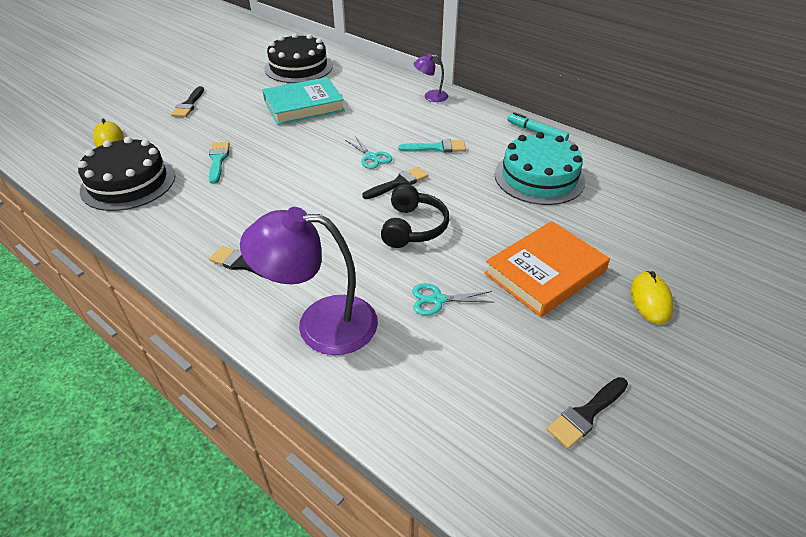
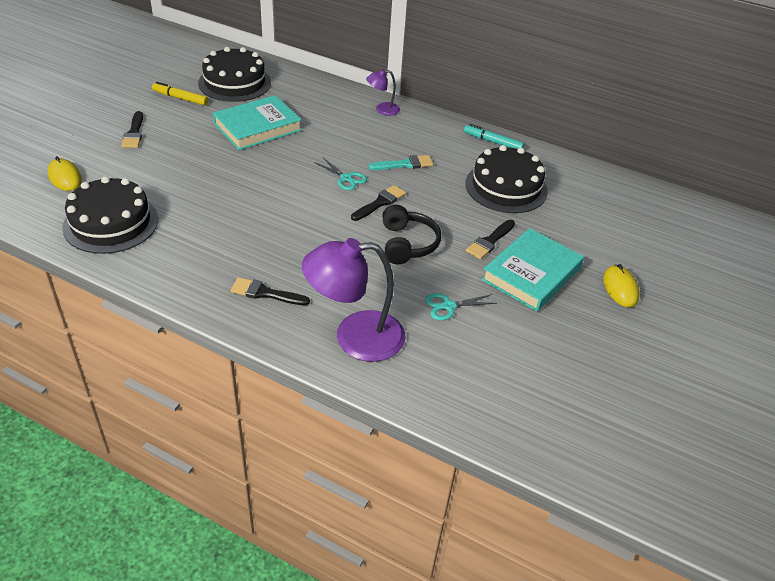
camera: 15 degrees left, 0 degrees up
turquoise brush [209,142,230,184] -> none
orange book [484,221,610,317] -> turquoise book [481,228,584,312]
turquoise cake [495,132,585,205] -> black cake [465,145,548,213]
black brush [547,377,628,449] -> black brush moved to [466,220,515,260]
none -> yellow marker [152,82,208,105]

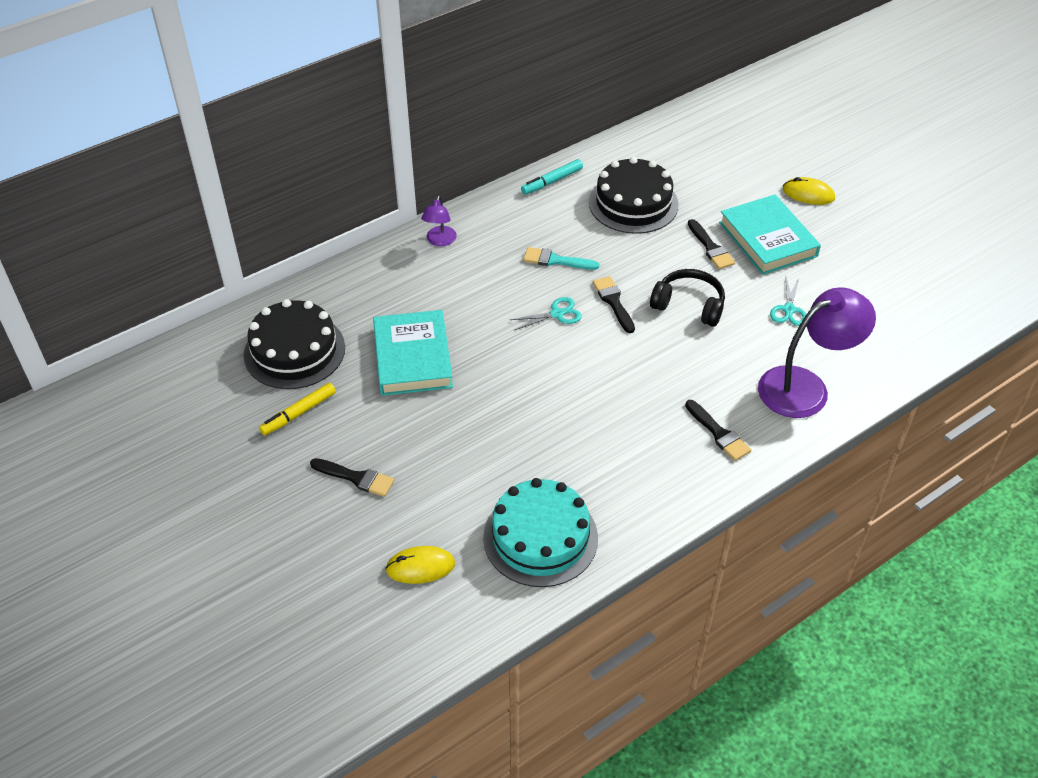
camera: 60 degrees left, 5 degrees up
black cake [62,176,158,254] -> turquoise cake [483,478,598,587]
black brush [230,277,310,306] -> black brush turned 75 degrees counterclockwise [685,400,751,461]
purple lamp [302,238,405,362] -> purple lamp turned 135 degrees counterclockwise [758,287,876,418]
turquoise brush [369,155,433,170] -> turquoise brush turned 90 degrees counterclockwise [523,247,599,270]

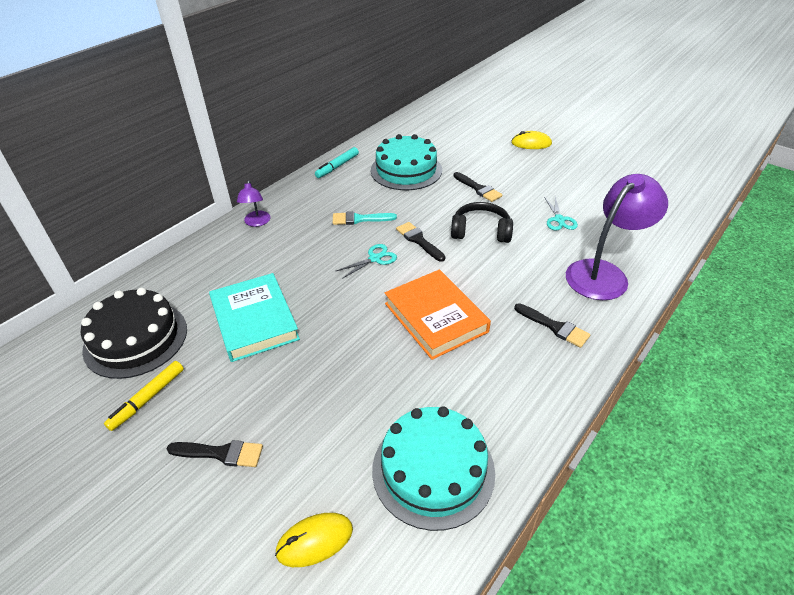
camera: 15 degrees left, 5 degrees down
black cake [589,157,679,234] -> turquoise cake [371,134,442,190]
turquoise book [719,195,821,275] -> none
none -> orange book [385,270,491,360]

